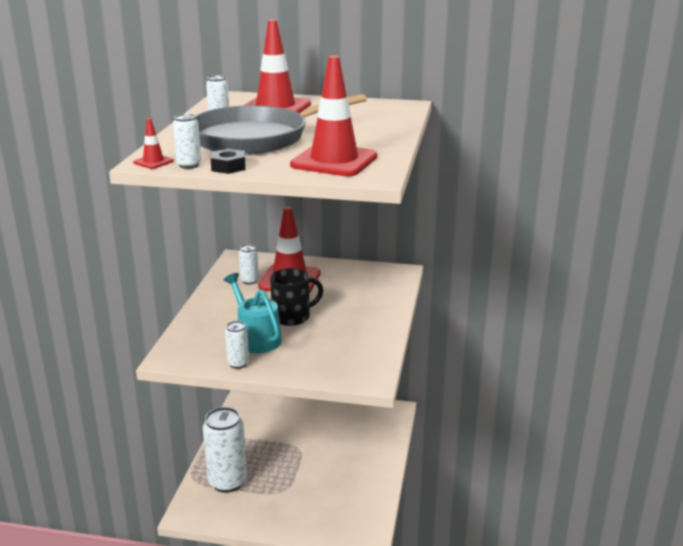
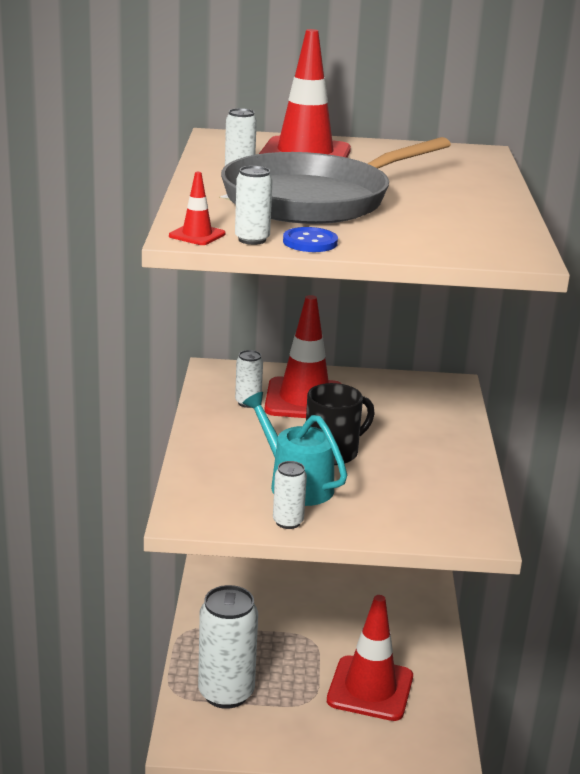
camera: 10 degrees left, 0 degrees up
black nut [210,148,245,174] -> blue button [283,227,338,252]
red traffic cone [290,56,377,176] -> red traffic cone moved to [327,595,413,721]

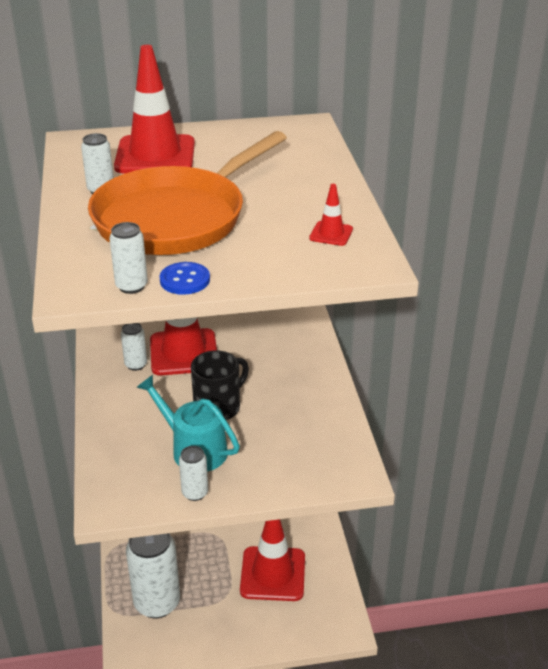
camera: 10 degrees left, 10 degrees up
red traffic cone [169,172,225,245] -> red traffic cone moved to [309,184,353,246]
grey pan [221,137,451,224] -> orange pan [88,131,287,255]

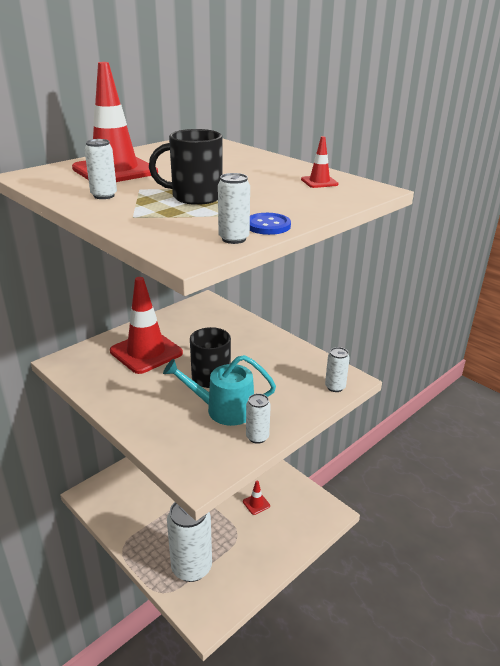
camera: 35 degrees left, 5 degrees down
orange pan [88,131,287,255] -> black mug [149,129,223,205]
white can [121,323,147,371] -> white can moved to [325,347,350,392]
red traffic cone [240,519,305,601] -> red traffic cone [243,480,270,515], size x0.43

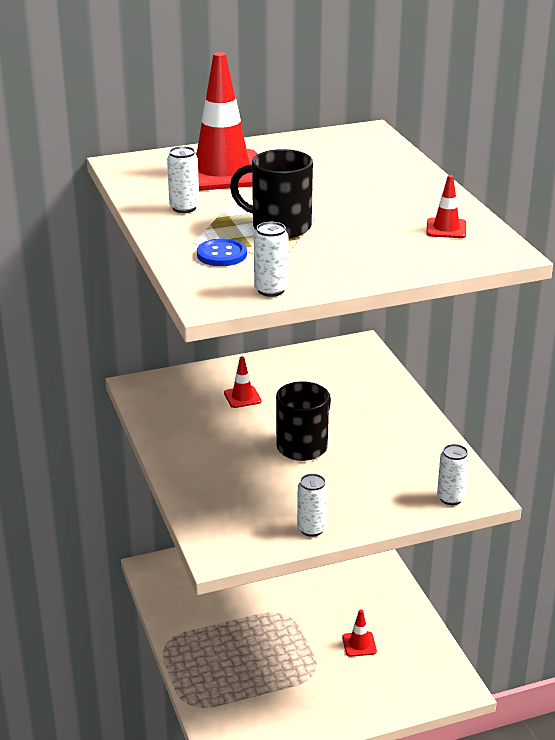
camera: 25 degrees right, 0 degrees up
red traffic cone [110,277,183,374] -> red traffic cone [224,357,262,408], size x0.43
turquoise watering can [163,355,276,426] -> none
white can [167,502,212,582] -> none
blue button [250,213,291,235] -> blue button moved to [197,238,247,266]

